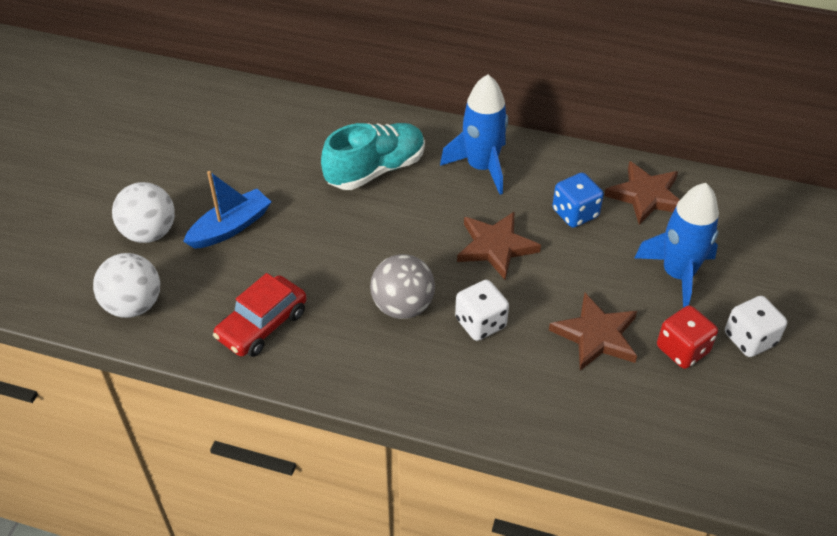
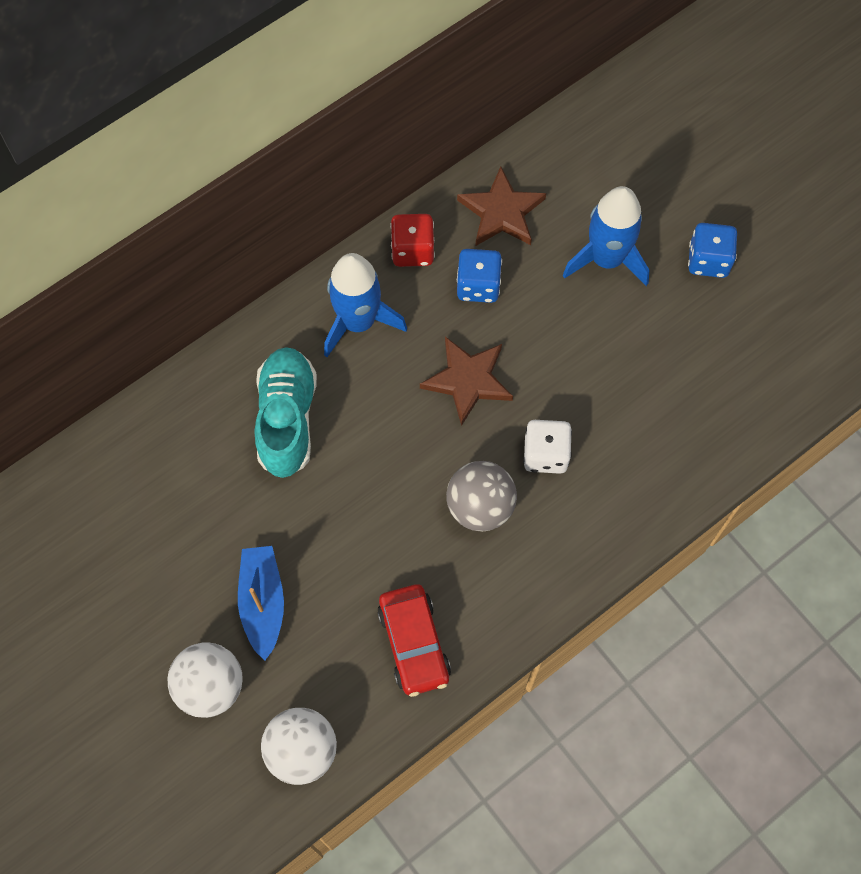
camera: 55 degrees left, 20 degrees up
brown star [549,293,637,371] -> none
red dice [657,305,718,369] -> red dice moved to [390,214,435,267]
white dice [725,296,787,357] -> blue dice [688,223,737,278]

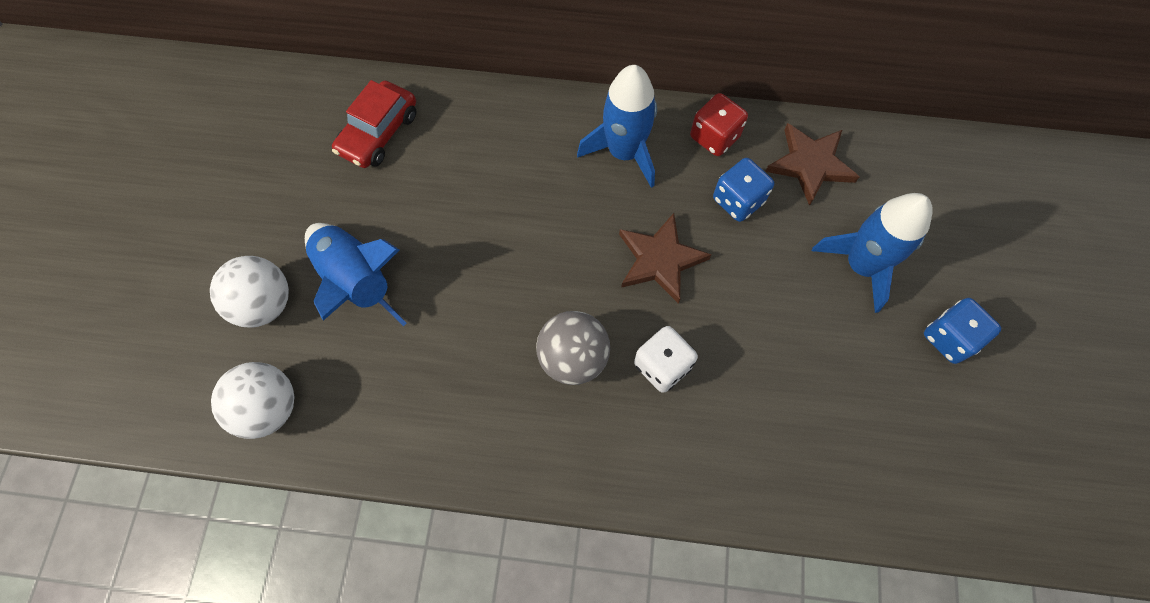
camera: 45 degrees right, 0 degrees up
blue boat [238,546,284,660] -> blue rocket [305,223,407,326]
turquoise shoe [255,347,317,478] -> none
red car [377,584,451,697] -> red car moved to [332,80,416,168]

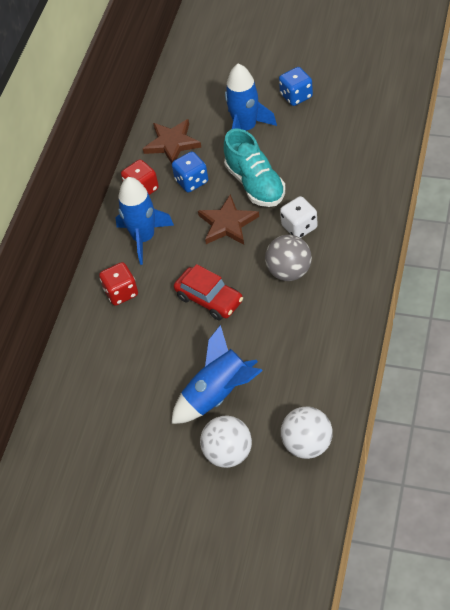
camera: 75 degrees left, 15 degrees down
red car [332,80,416,168] -> red car moved to [174,264,243,320]
none -> red dice [99,262,138,306]
none -> turquoise shoe [224,129,285,207]

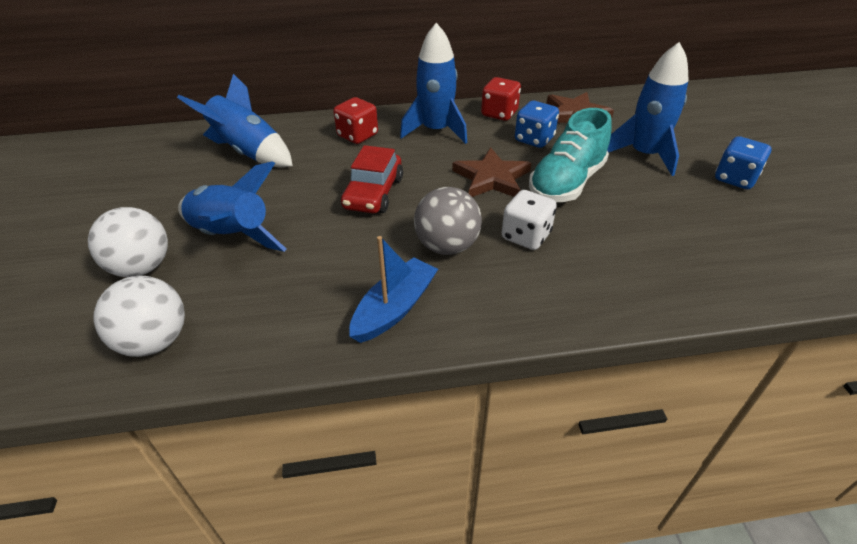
camera: 60 degrees right, 10 degrees down
none -> blue rocket [177,74,293,167]
none -> blue boat [349,236,438,343]

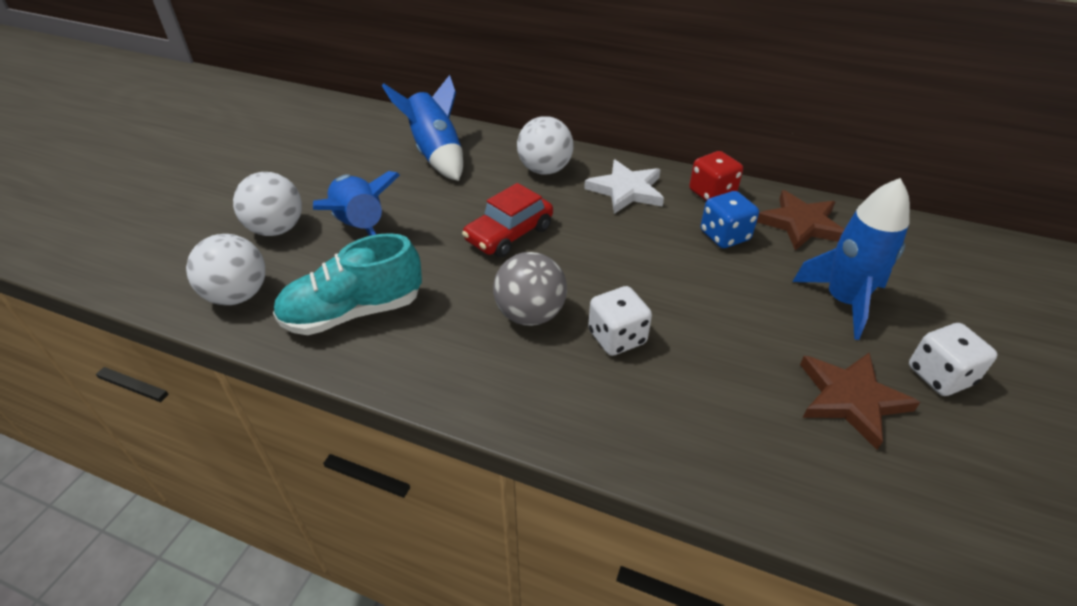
camera: 30 degrees right, 0 degrees up
red dice [333,97,378,144] -> white ball [517,116,574,175]
blue boat [349,236,438,343] -> none
blue rocket [400,23,467,144] -> white star [584,160,664,214]
brown star [452,147,531,197] -> brown star moved to [800,353,920,450]
turquoise shoe [529,108,612,202] -> turquoise shoe moved to [273,233,422,335]
blue dice [715,136,771,189] -> white dice [909,323,997,396]

